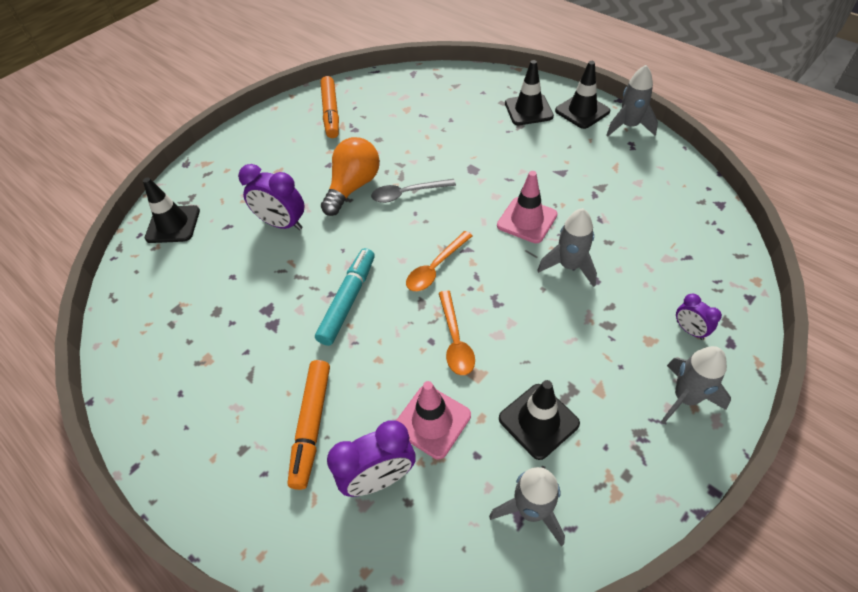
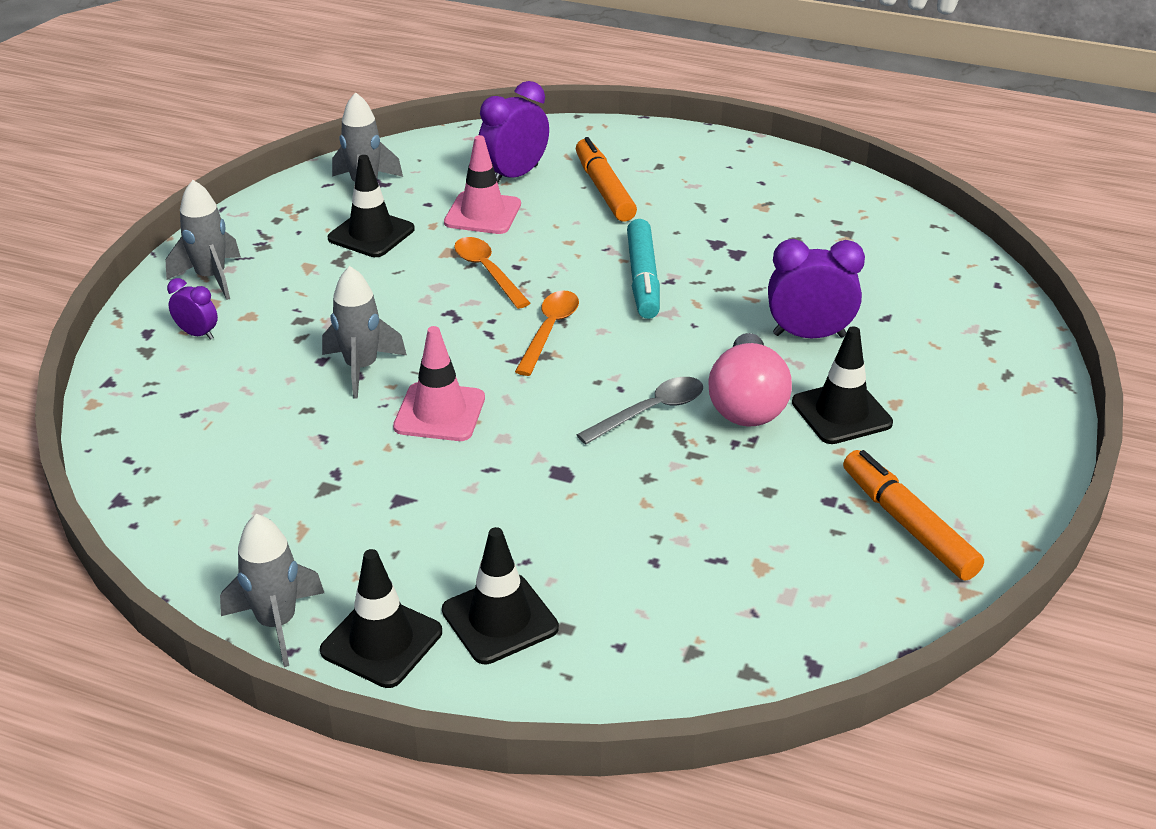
camera: 155 degrees right, 15 degrees down
black traffic cone [143,177,200,243] -> black traffic cone moved to [792,326,893,444]
orange light bulb [321,137,380,216] -> pink light bulb [708,333,792,427]

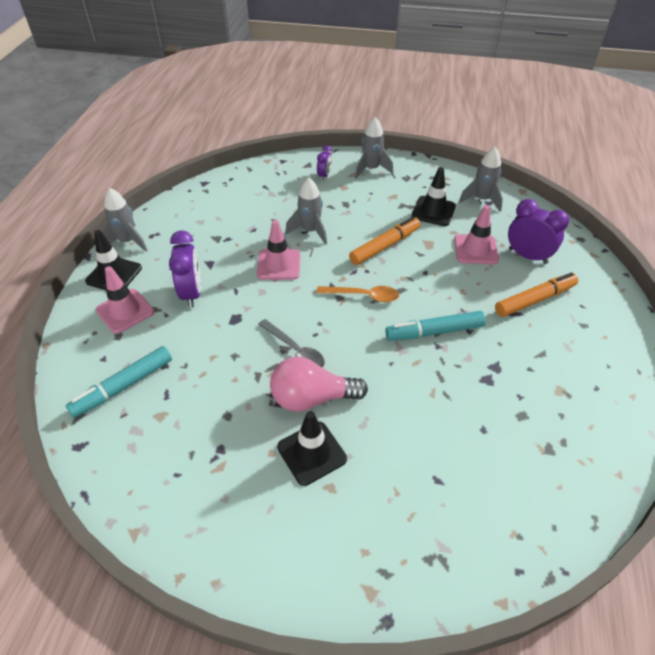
camera: 80 degrees right, 10 degrees up
black traffic cone [442,527,559,664] -> pink traffic cone [96,266,154,334]
orange spoon [454,237,531,309] -> none
purple clock [768,239,865,338] -> purple clock moved to [169,230,201,308]
orange marker [843,450,984,581] -> orange marker moved to [349,217,421,265]
none -> turquoise marker [66,346,172,418]

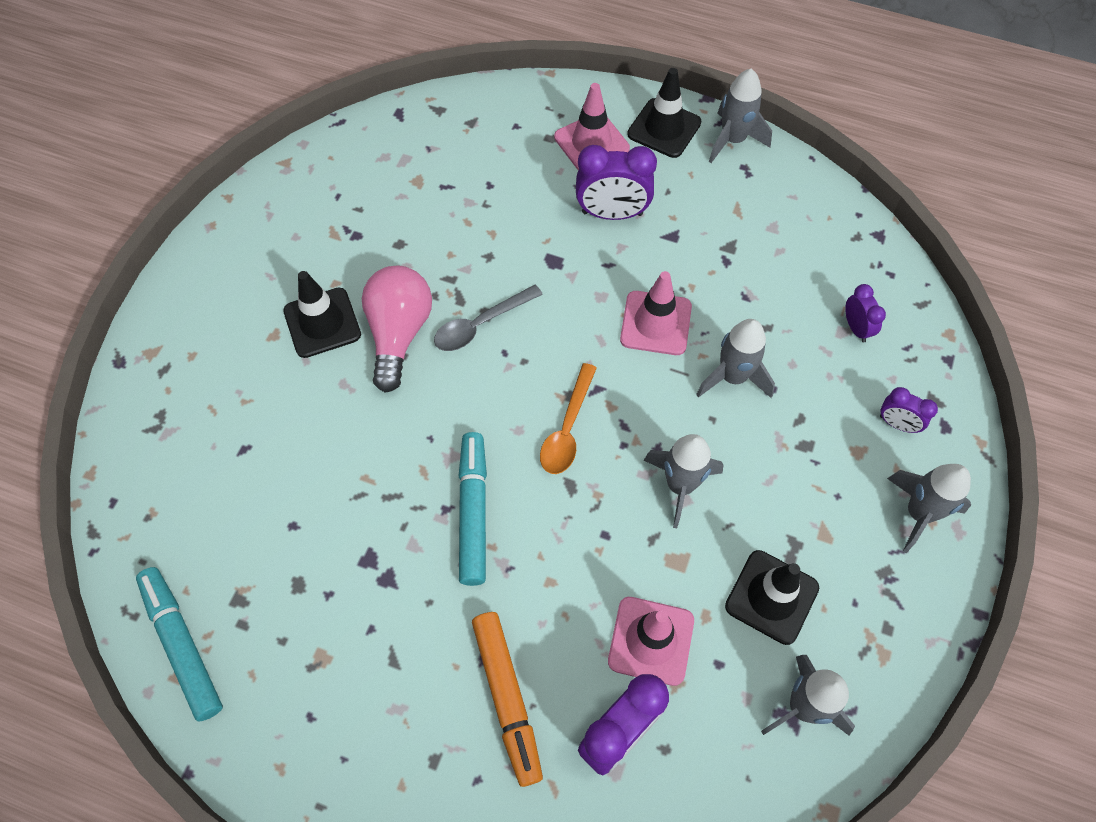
camera: 100 degrees right, 15 degrees up
turquoise marker [66,346,172,418] -> turquoise marker moved to [136,567,223,721]
orange marker [349,217,421,265] -> grey rocket [644,434,723,528]
none -> purple clock [845,284,886,342]

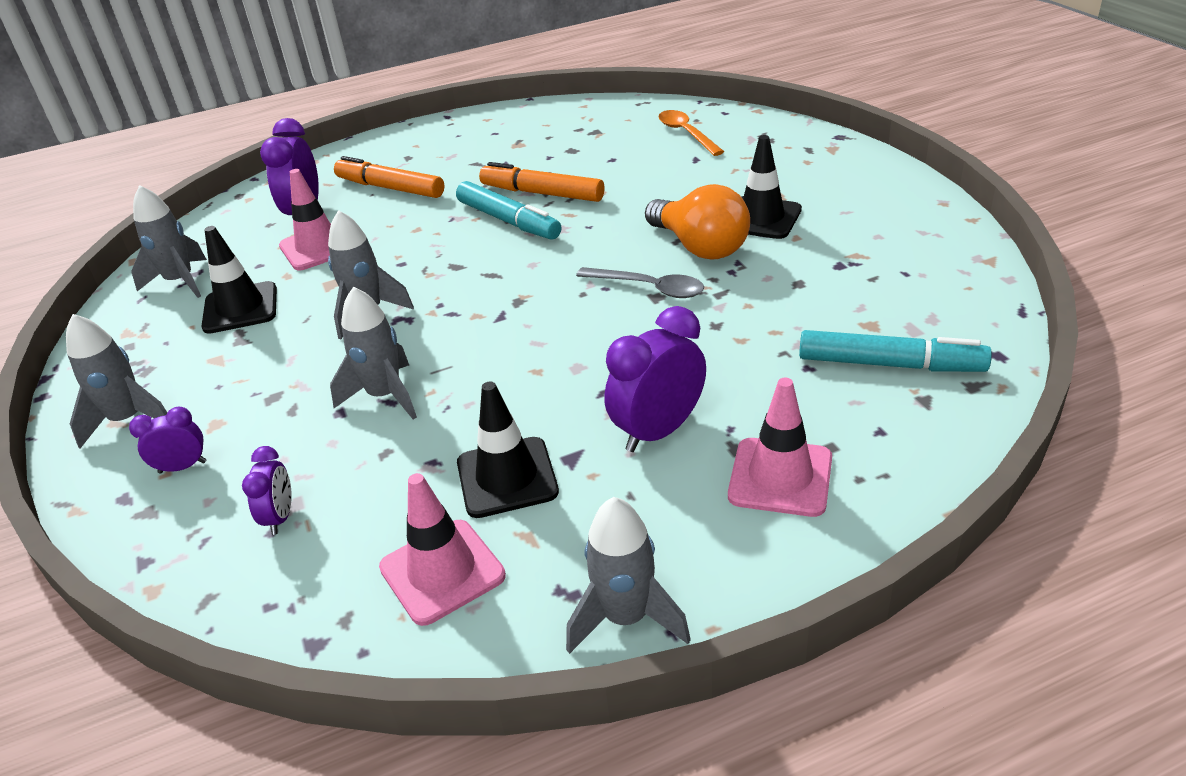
camera: 140 degrees right, 25 degrees down
turquoise marker [136,567,223,721] -> turquoise marker moved to [799,330,992,372]
pink light bulb [362,266,432,393] -> orange light bulb [645,184,750,260]
grey spoon [434,285,543,351] -> grey spoon turned 105 degrees clockwise [576,267,704,298]
orange spoon [540,363,597,474] -> orange spoon moved to [659,110,724,156]
pink traffic cone [620,271,692,355] -> pink traffic cone moved to [379,473,506,626]
black traffic cone [627,68,701,158] -> black traffic cone moved to [457,382,559,518]
purple clock [845,284,886,342] -> purple clock turned 120 degrees counterclockwise [242,446,292,535]
none -> orange marker [479,162,604,202]

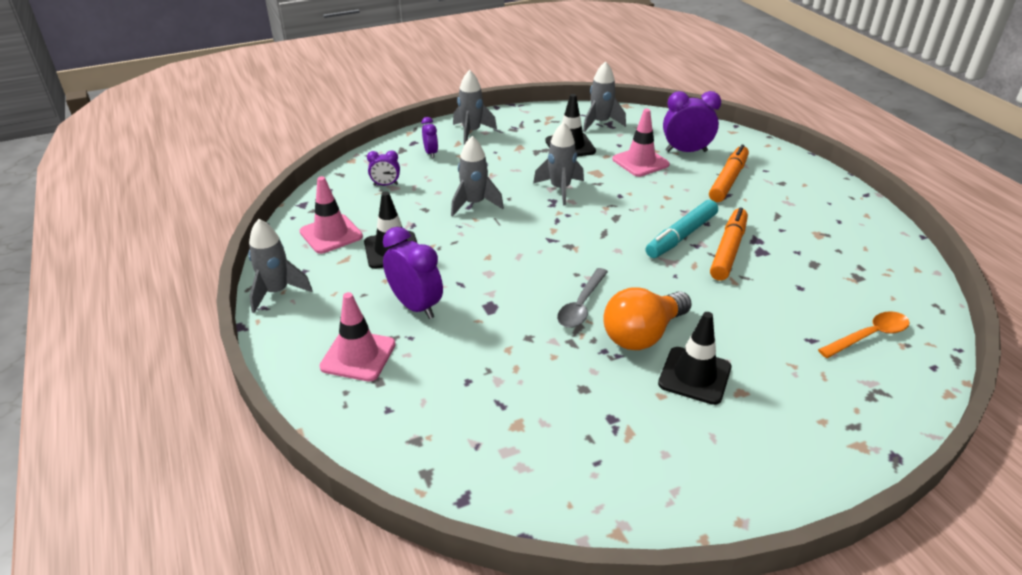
camera: 85 degrees right, 0 degrees up
turquoise marker [799,330,992,372] -> none

